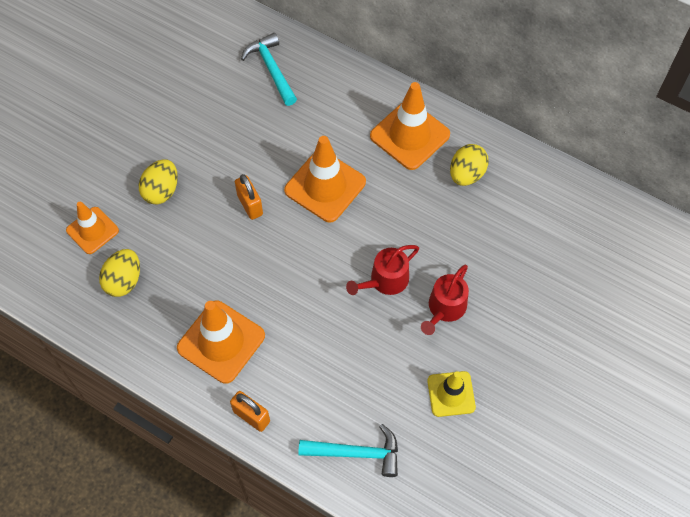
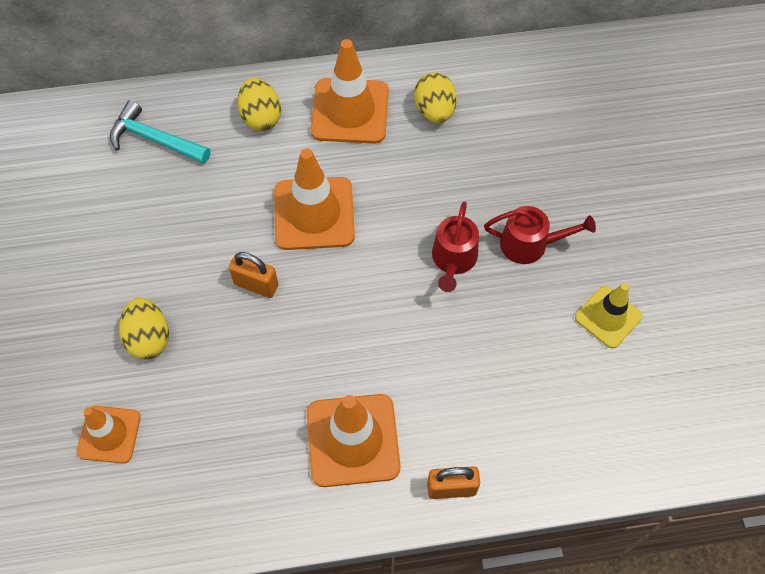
camera: 40 degrees left, 0 degrees up
yellow egg [99,249,140,297] -> yellow egg moved to [237,78,281,131]
turquoise hammer [298,424,398,477] -> none
red watering can [421,265,469,335] -> red watering can turned 75 degrees counterclockwise [484,206,596,264]

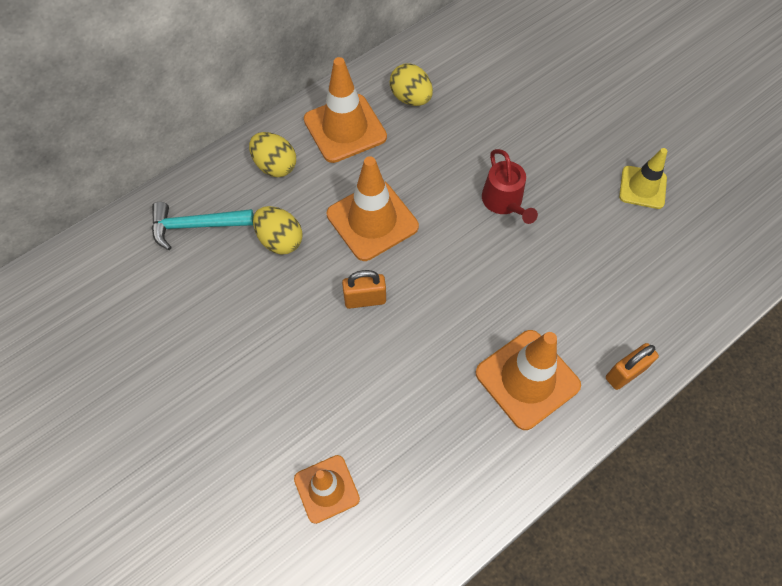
camera: 30 degrees left, 0 degrees up
yellow egg [119,298,169,359] -> yellow egg moved to [253,206,302,254]
red watering can [484,206,596,264] -> none

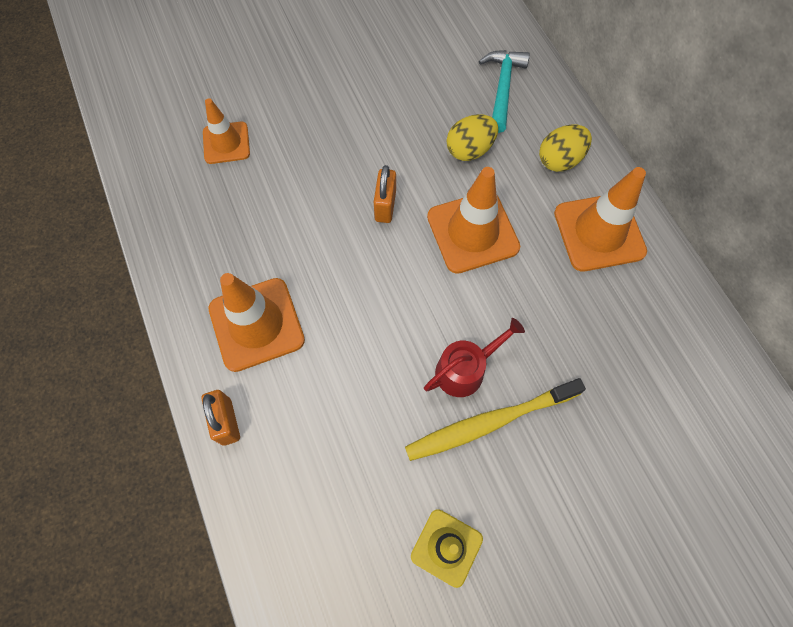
camera: 105 degrees right, 5 degrees up
yellow egg [390,63,433,106] -> none
red watering can [482,149,538,224] -> red watering can turned 150 degrees clockwise [424,318,525,397]
none -> yellow toothbrush [405,378,586,461]

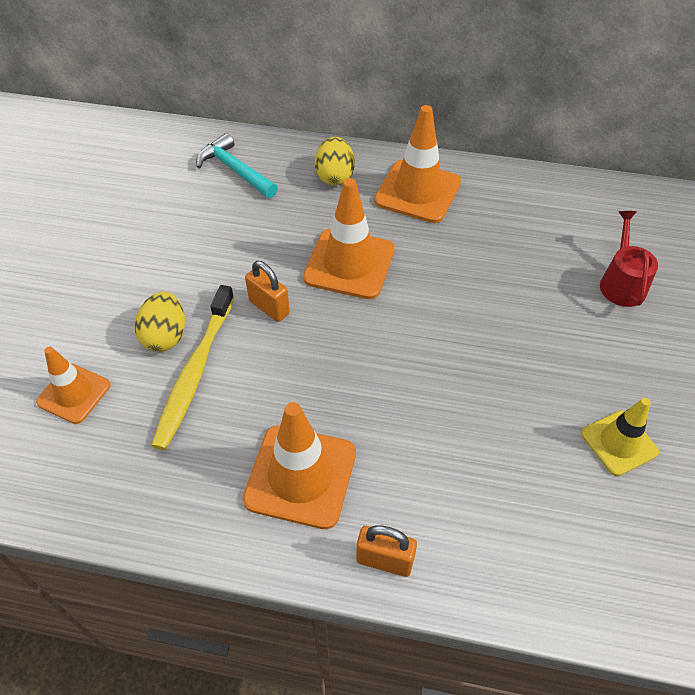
camera: 55 degrees left, 15 degrees down
yellow toothbrush [405,378,586,461] -> yellow toothbrush moved to [151,285,234,450]
red watering can [424,318,525,397] -> red watering can moved to [600,211,658,307]
yellow egg [447,114,498,161] -> yellow egg moved to [135,292,185,352]

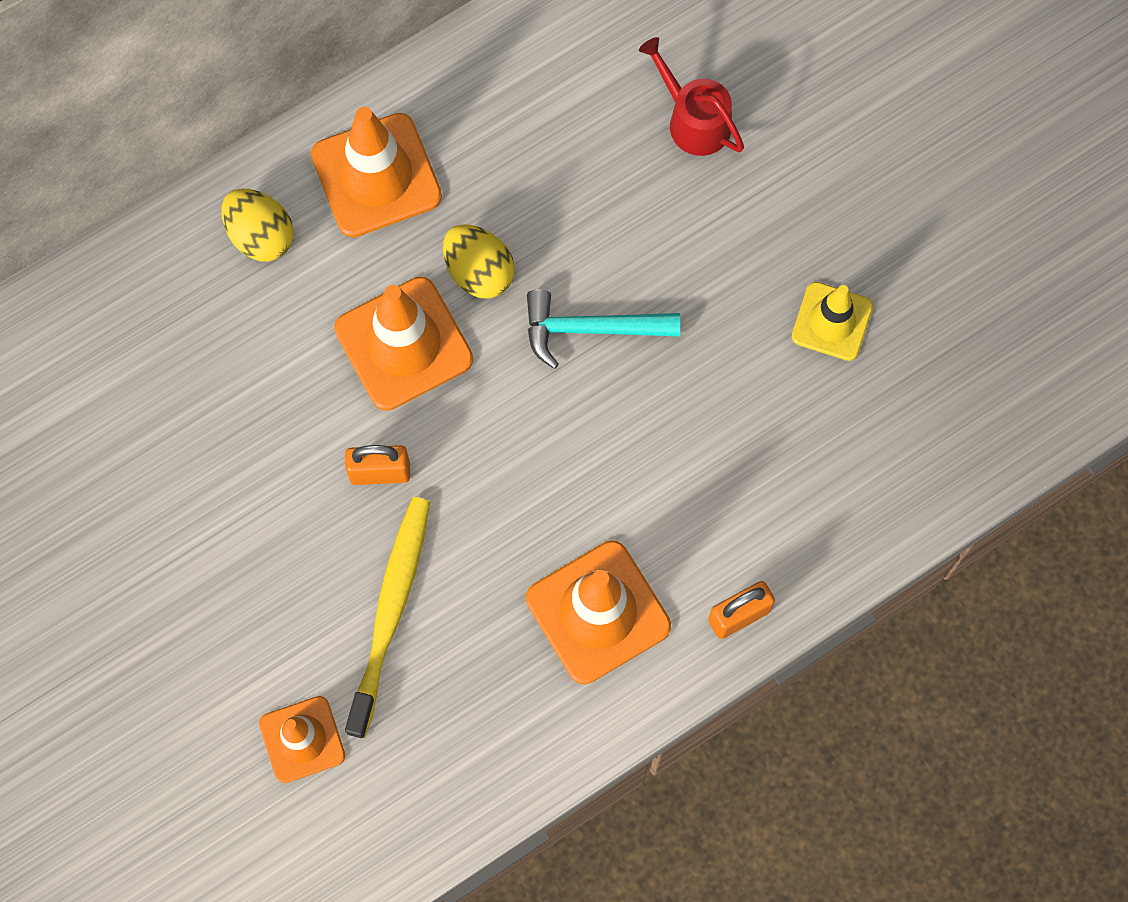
camera: 45 degrees left, 20 degrees up
yellow egg [135,292,185,352] -> yellow egg moved to [443,224,515,299]
yellow toothbrush [151,285,234,450] -> yellow toothbrush turned 135 degrees counterclockwise [345,497,430,738]
turquoise hammer [196,133,278,198] -> turquoise hammer moved to [527,290,680,369]

